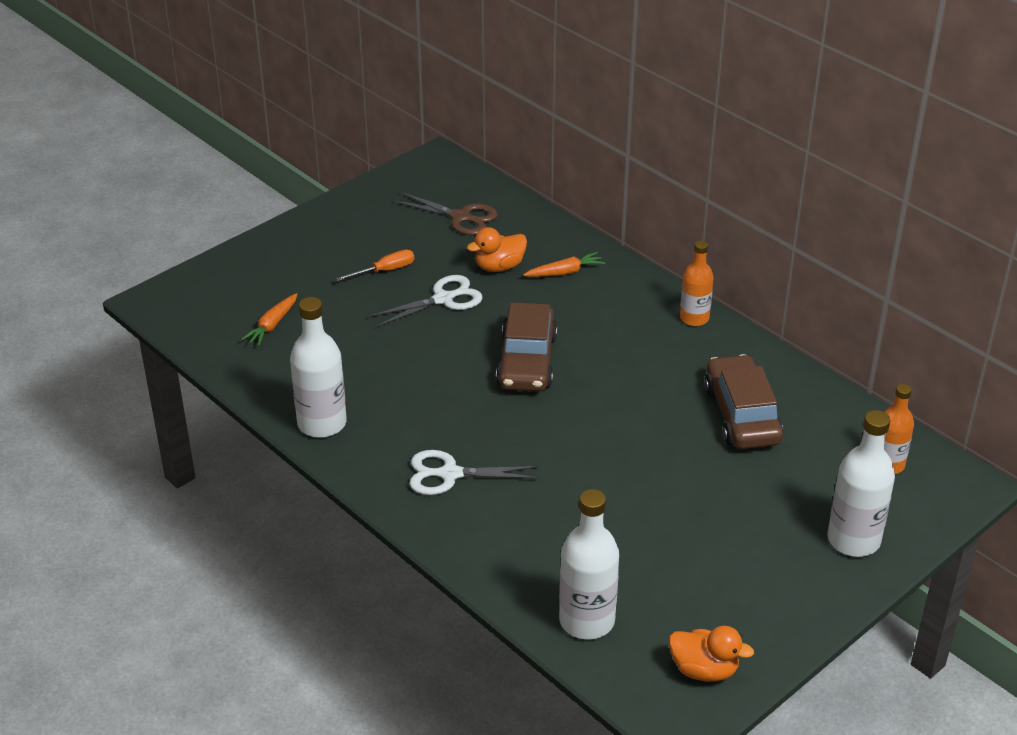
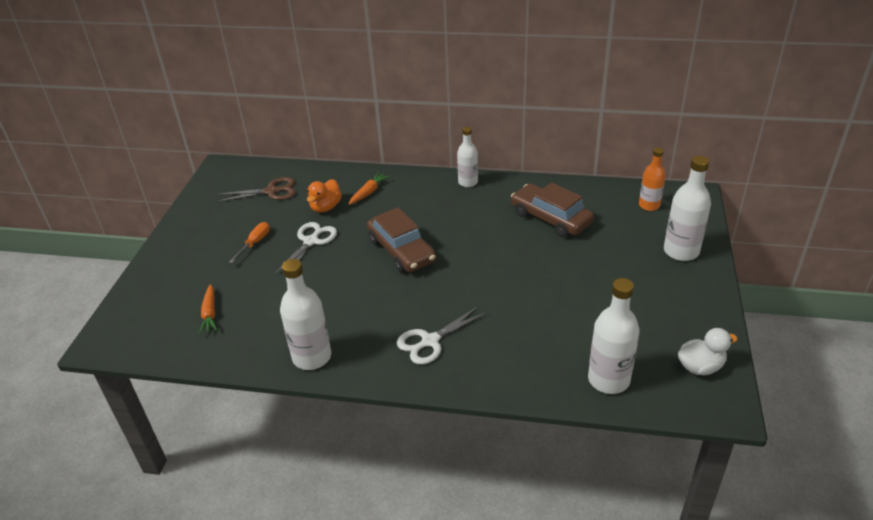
camera: 35 degrees left, 0 degrees up
orange duck [669,626,754,682] -> white duck [678,328,738,375]
orange bottle [680,240,714,326] -> white bottle [457,127,478,187]

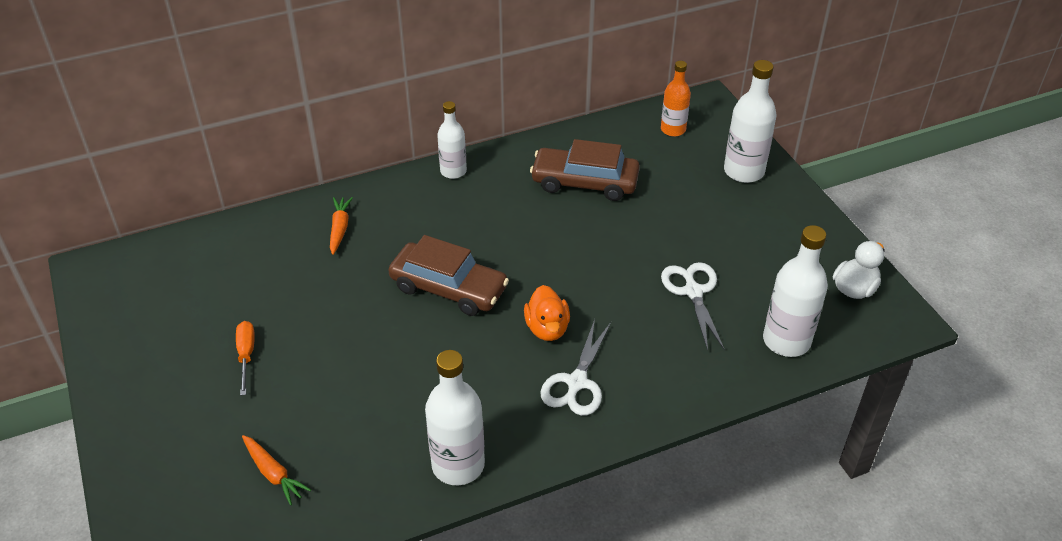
camera: 35 degrees left, 5 degrees up
brown scissors [217,177,296,202] -> none
white scissors [274,222,337,279] -> white scissors moved to [661,262,725,350]
orange duck [307,179,342,213] -> orange duck moved to [524,285,570,341]

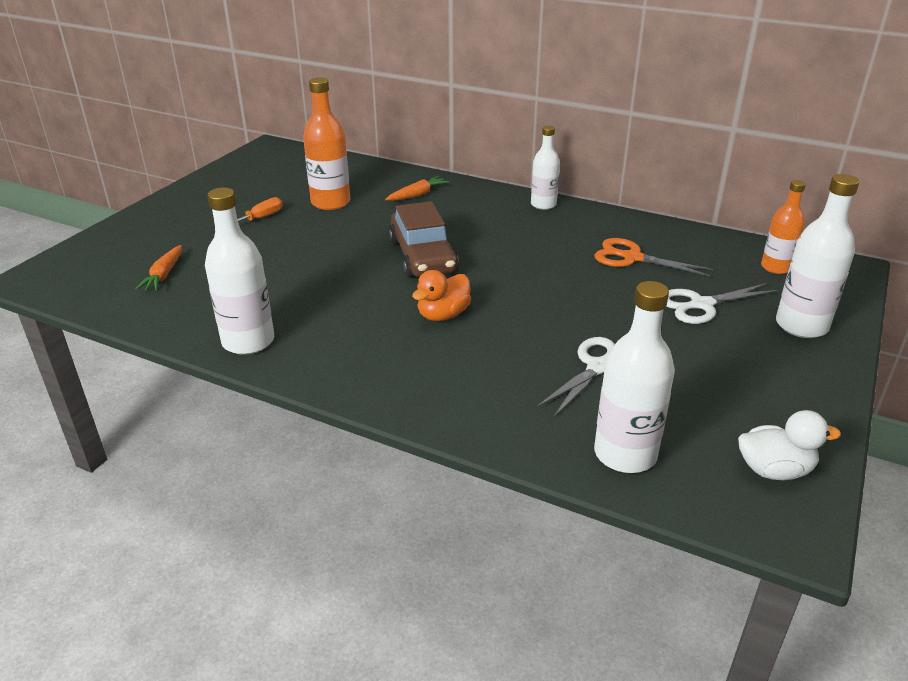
camera: 50 degrees right, 10 degrees down
brown car [530,139,640,201] -> orange scissors [594,238,713,276]
white scissors [541,319,611,416] -> white scissors moved to [666,283,779,324]
none -> orange bottle [303,77,350,210]

